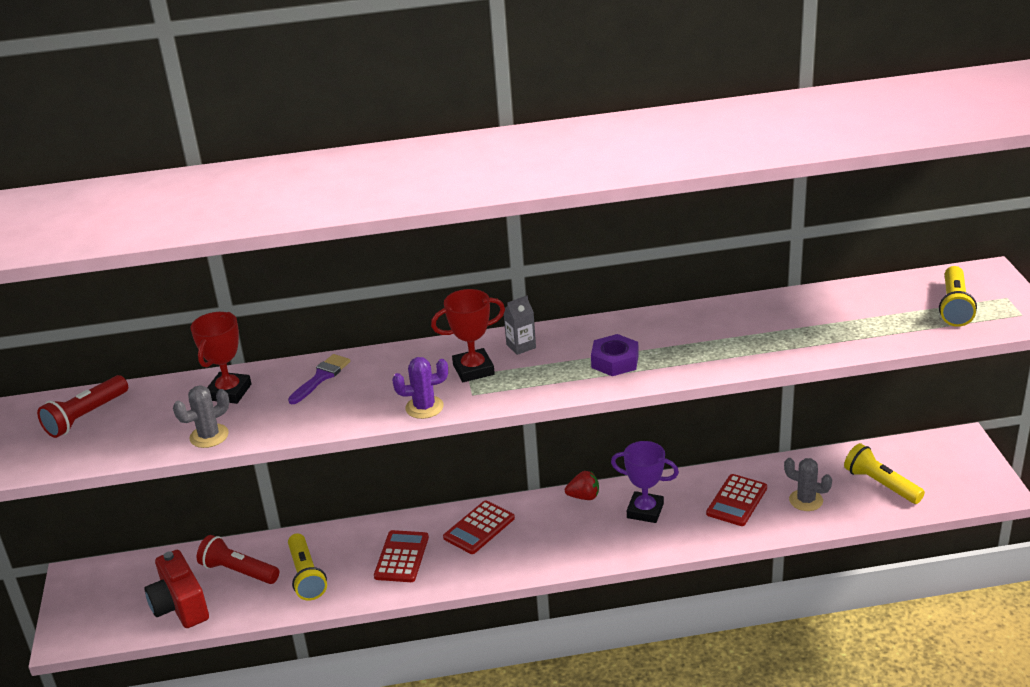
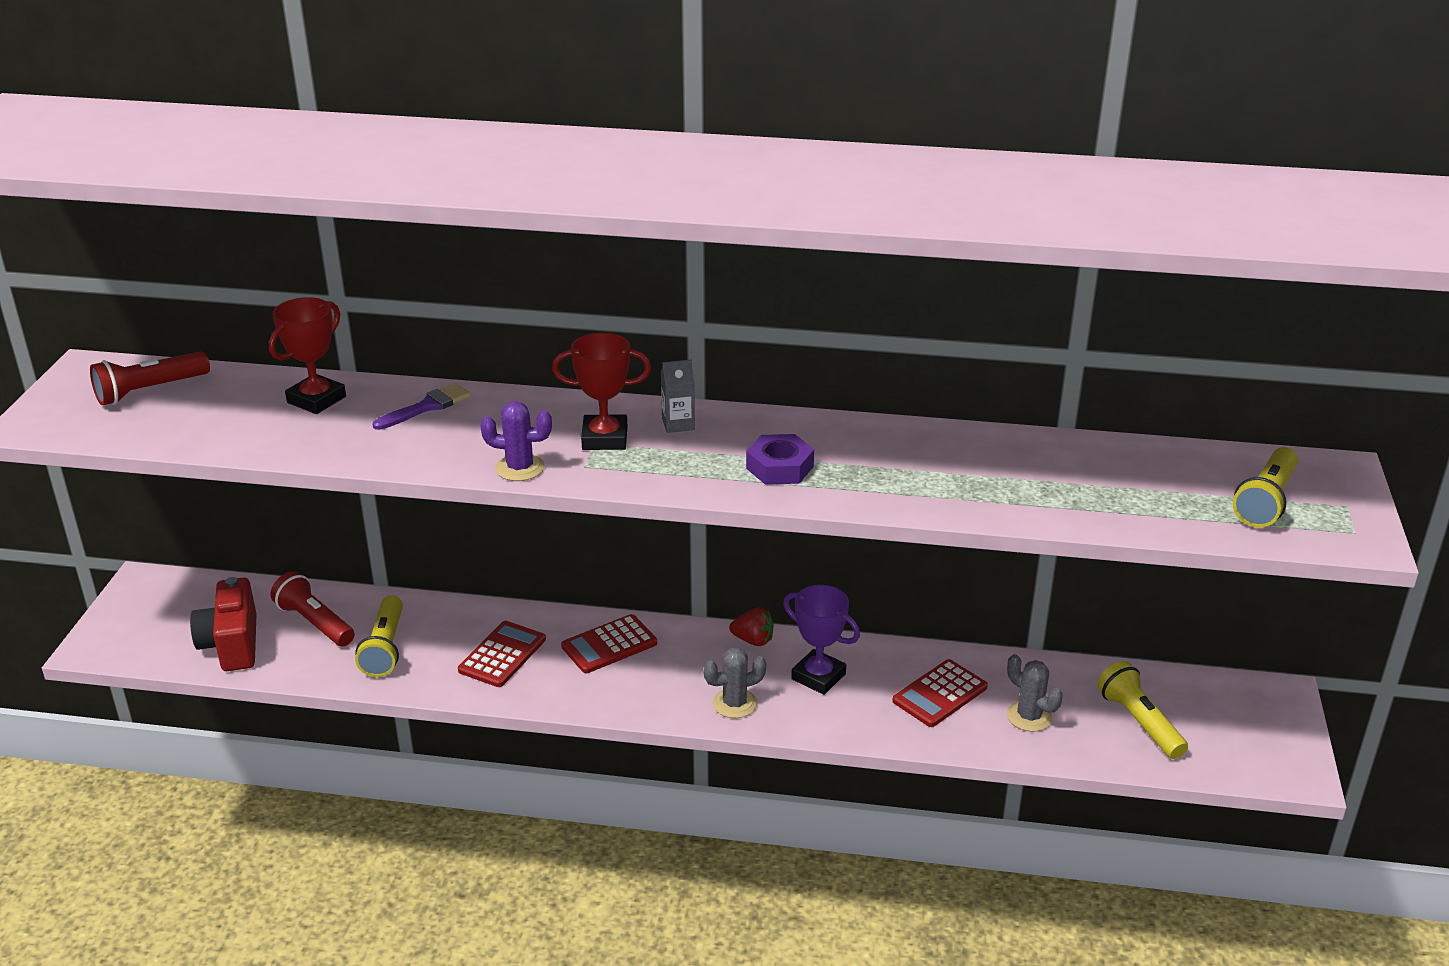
camera: 15 degrees right, 0 degrees up
grey cactus [173,385,229,448] -> grey cactus moved to [703,648,766,718]

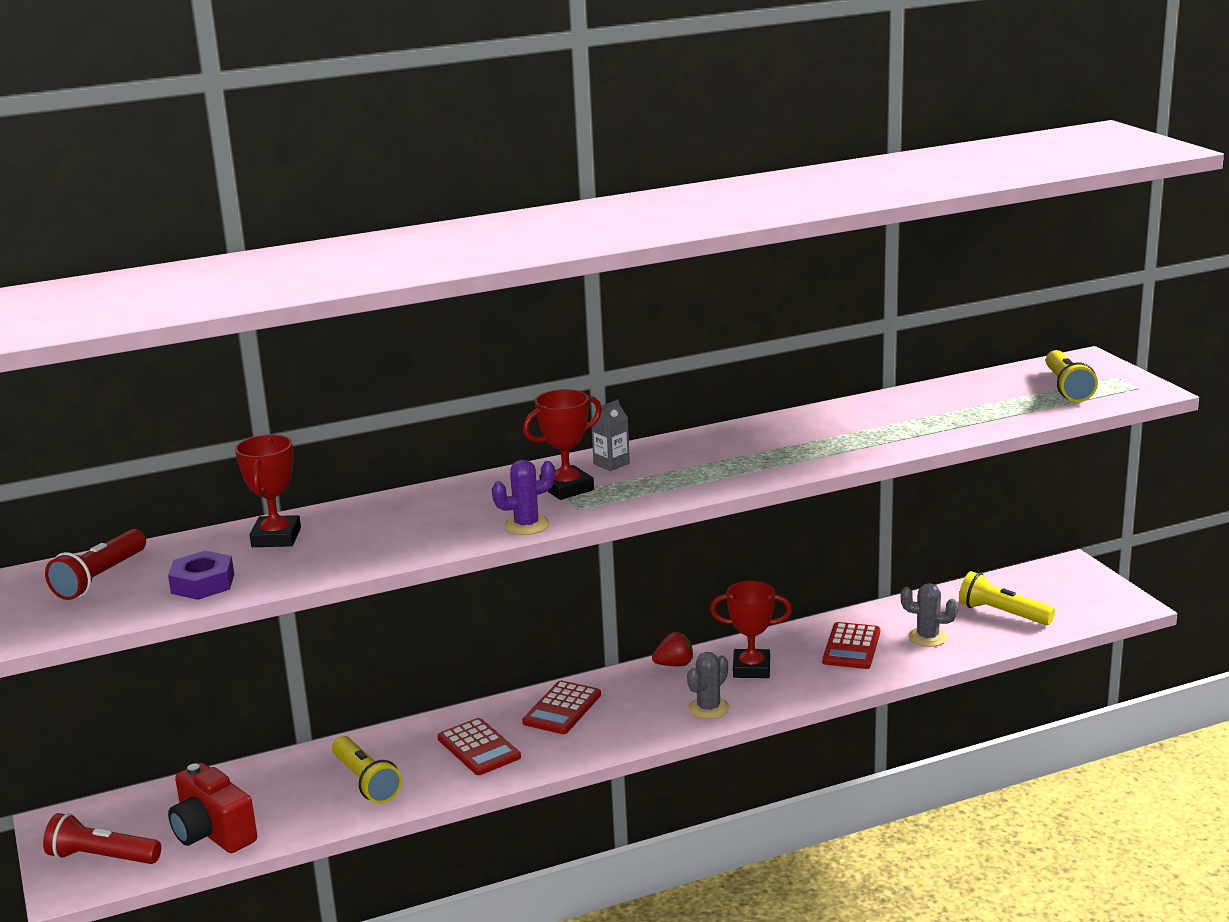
camera: 30 degrees left, 10 degrees down
red flashlight [271,571,355,646] -> red flashlight moved to [43,813,161,864]
purple brush [372,383,471,430] -> none
red calculator [458,621,546,687] -> red calculator turned 150 degrees clockwise [437,718,521,775]
purple nut [746,434,814,485] -> purple nut moved to [168,551,234,600]
purple trophy [783,585,860,695] -> red trophy [710,581,792,678]

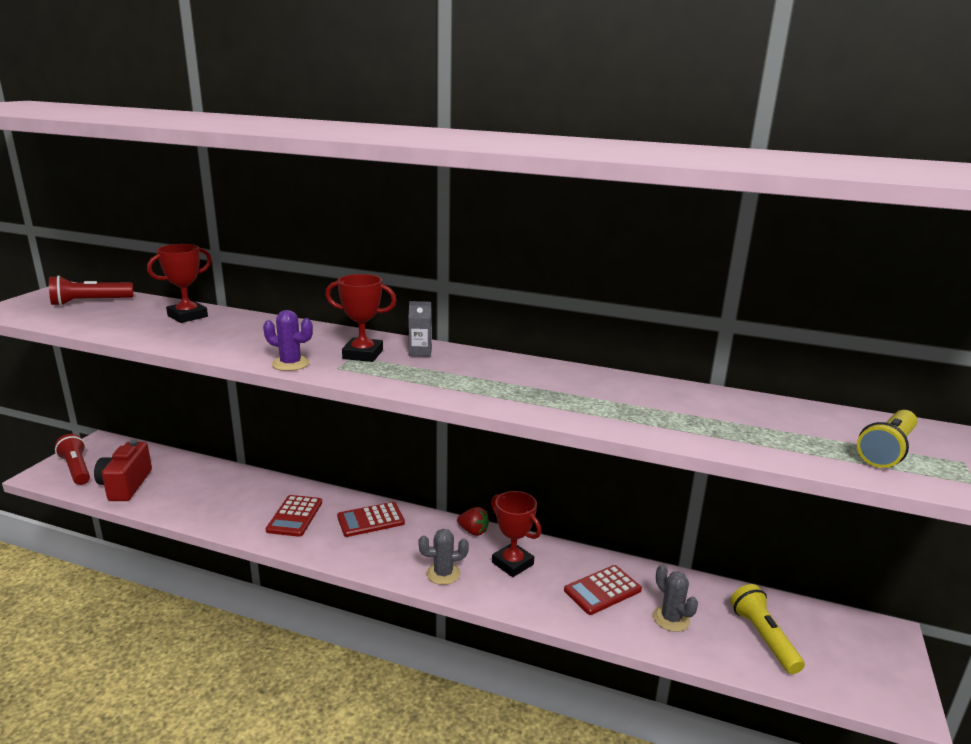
camera: 40 degrees right, 0 degrees up
purple nut [168,551,234,600] -> none
yellow flashlight [332,736,402,804] -> none

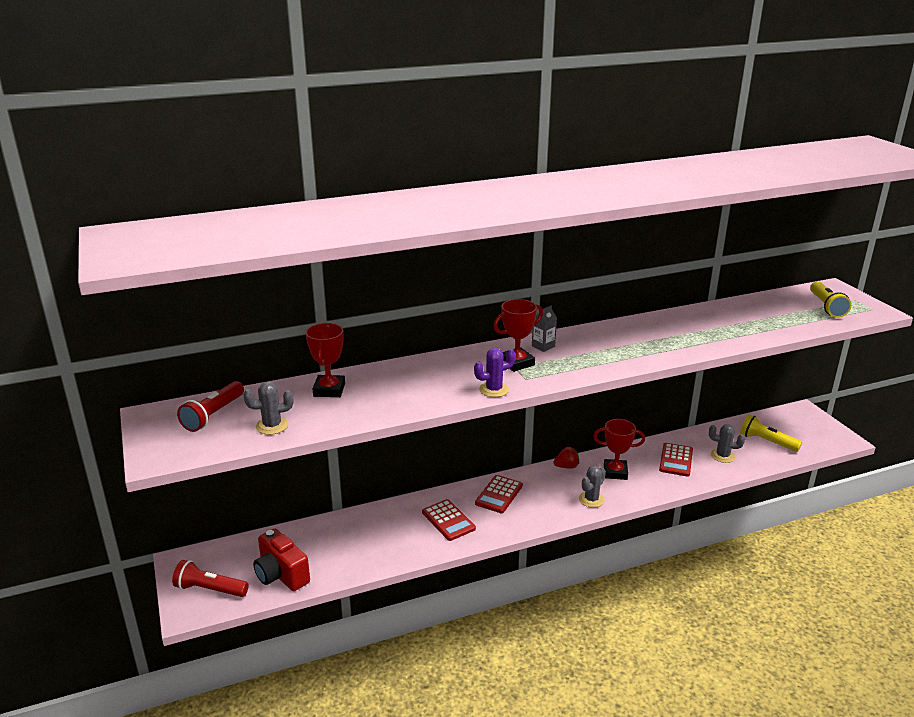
camera: 40 degrees left, 5 degrees up
none -> grey cactus [243,382,293,435]

